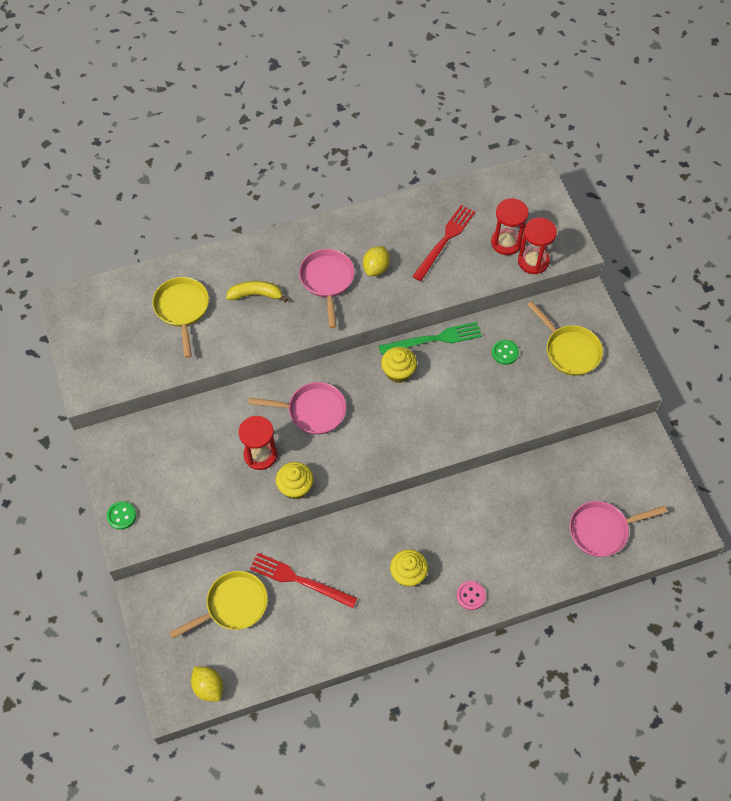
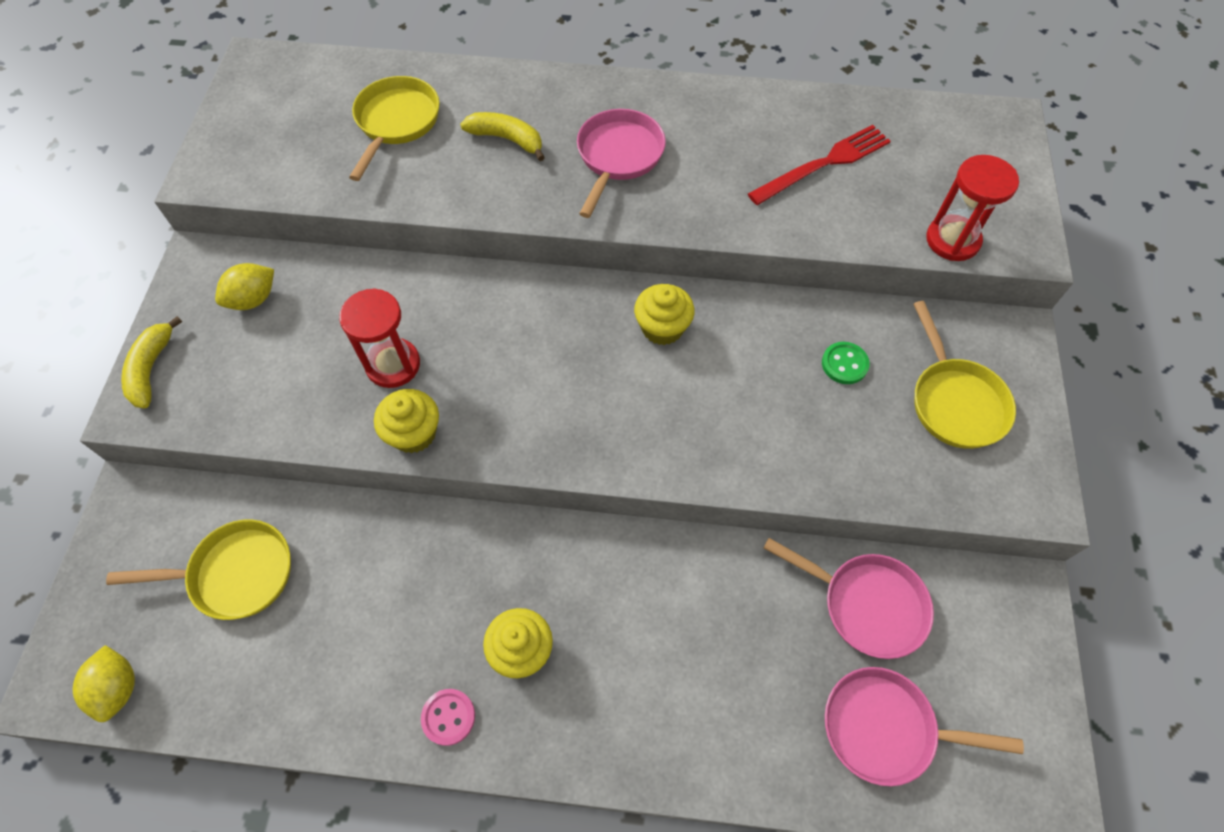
camera: 25 degrees right, 0 degrees up
green button [107,501,136,530] -> yellow banana [121,316,182,408]
pink pan [248,382,346,435] -> pink pan moved to [764,538,934,659]
red fork [250,553,357,608] -> none
yellow lemon [363,246,390,276] -> yellow lemon moved to [215,263,274,310]
green fork [379,322,482,354] -> none
pink button [457,581,486,610] -> pink button moved to [421,689,475,746]
red hourglass [491,198,529,255] -> none

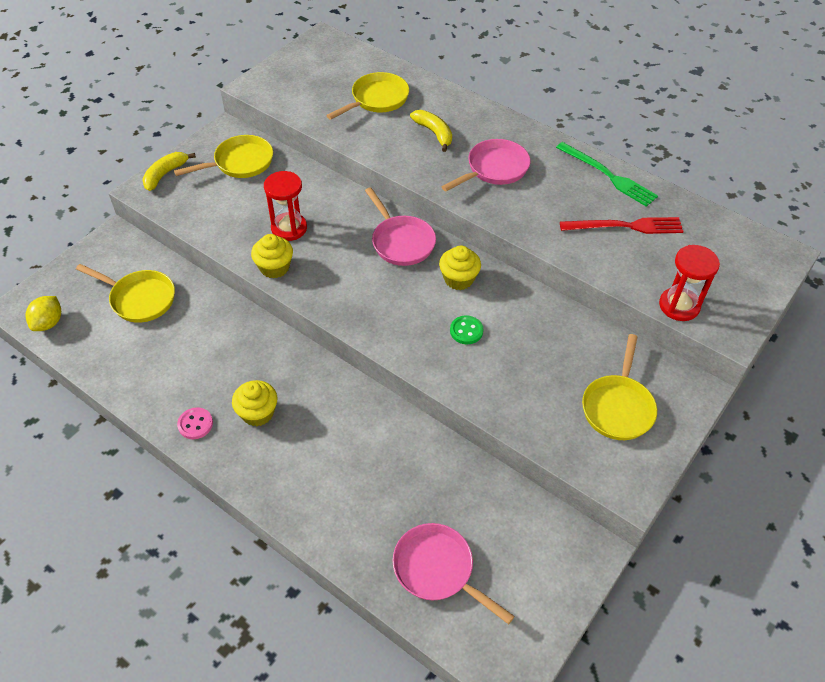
camera: 30 degrees right, 10 degrees down
yellow lemon [215,263,274,310] -> yellow pan [174,135,273,178]
pink pan [764,538,934,659] -> pink pan moved to [365,187,436,266]
green button [822,342,870,384] -> green button moved to [450,316,483,344]
none -> green fork [556,142,658,207]

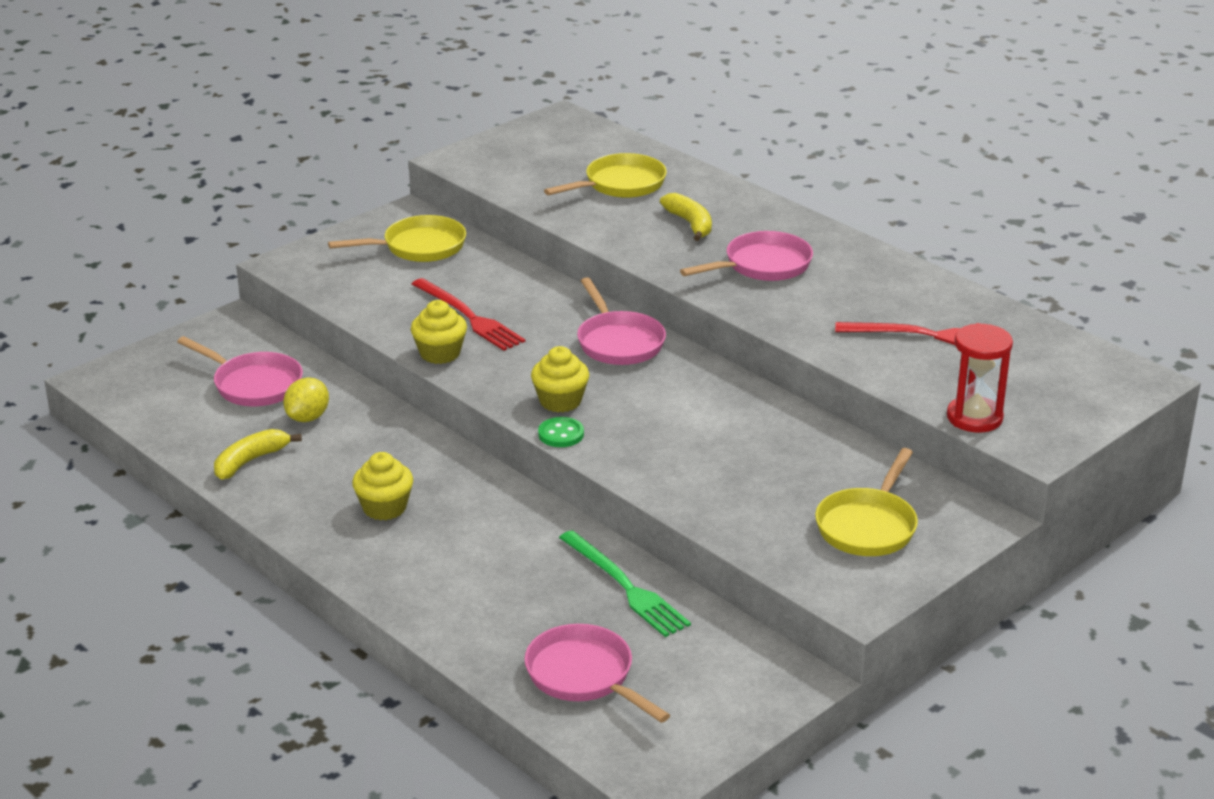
camera: 10 degrees right, 20 degrees down
yellow lemon [25,296,61,331] -> yellow lemon moved to [283,377,329,422]
yellow pan [76,264,175,323] -> pink pan [177,336,303,406]
yellow banana [142,152,196,191] -> yellow banana moved to [214,429,302,480]
pink button [177,407,213,439] -> none
red hourglass [264,171,307,241] -> red fork [412,278,525,351]
yellow cupcake [439,246,481,290] -> yellow cupcake moved to [531,346,589,412]
green button [450,316,483,344] -> green button moved to [538,417,584,447]
green fork [556,142,658,207] -> green fork moved to [559,530,691,637]

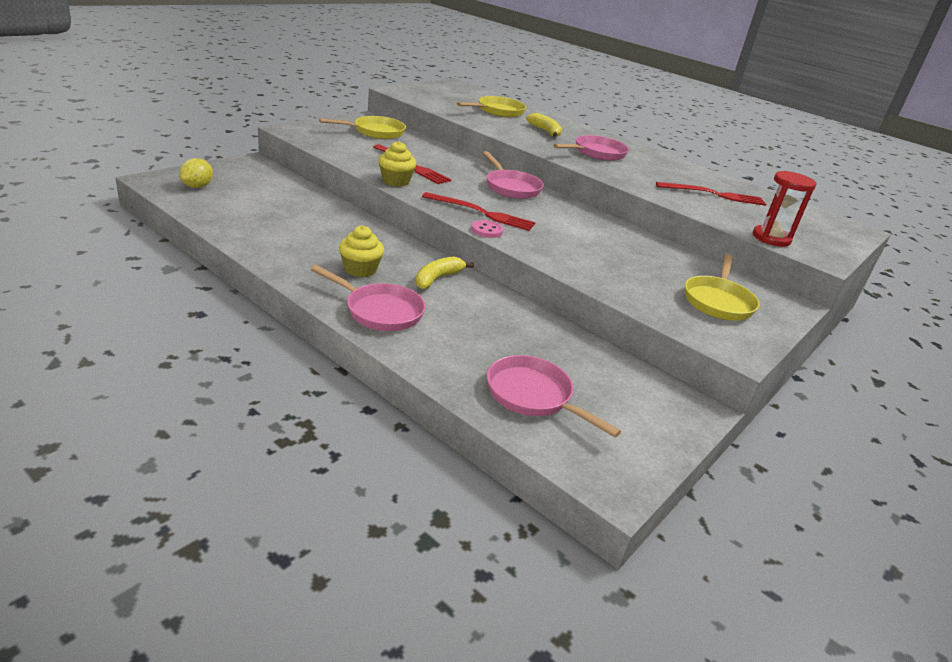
camera: 10 degrees left, 0 degrees up
pink pan [177,336,303,406] -> pink pan moved to [311,265,426,331]
yellow banana [214,429,302,480] -> yellow banana moved to [416,257,474,289]
yellow lemon [283,377,329,422] -> yellow lemon moved to [179,158,213,188]
yellow cupcake [531,346,589,412] -> red fork [422,192,536,231]
green button [538,417,584,447] -> pink button [471,220,504,238]
green fork [559,530,691,637] -> none

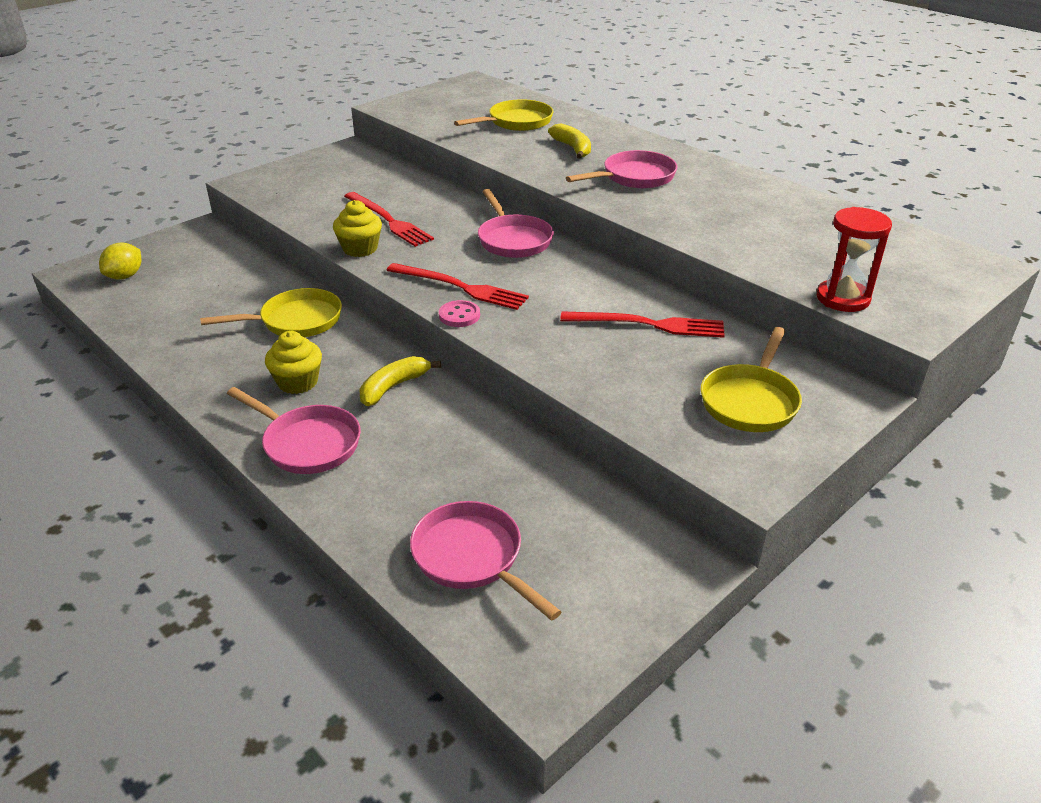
camera: 10 degrees right, 5 degrees up
yellow pan [319,116,406,139] -> yellow pan moved to [200,288,342,337]
red fork [656,182,766,206] -> red fork moved to [560,311,725,338]

